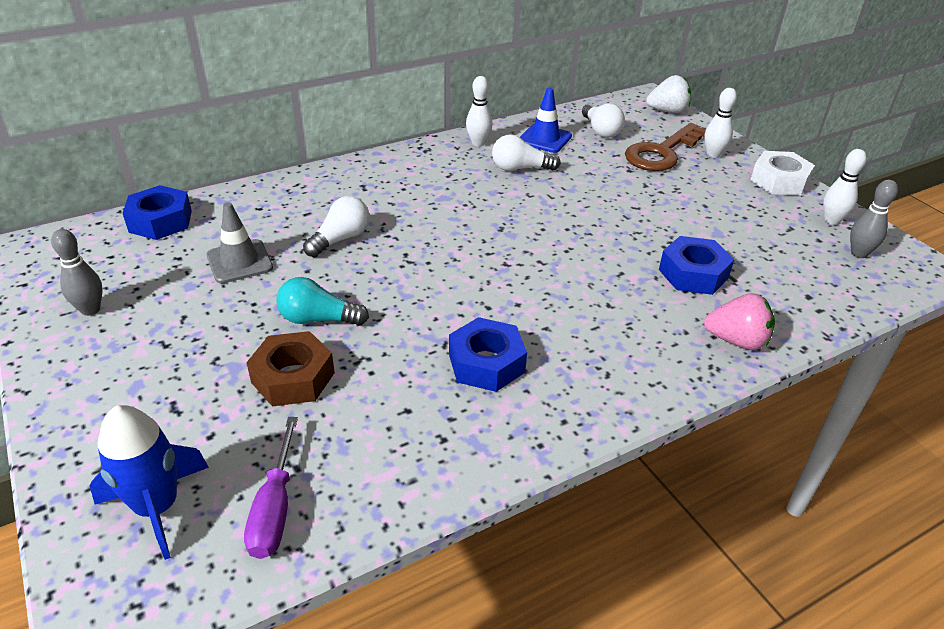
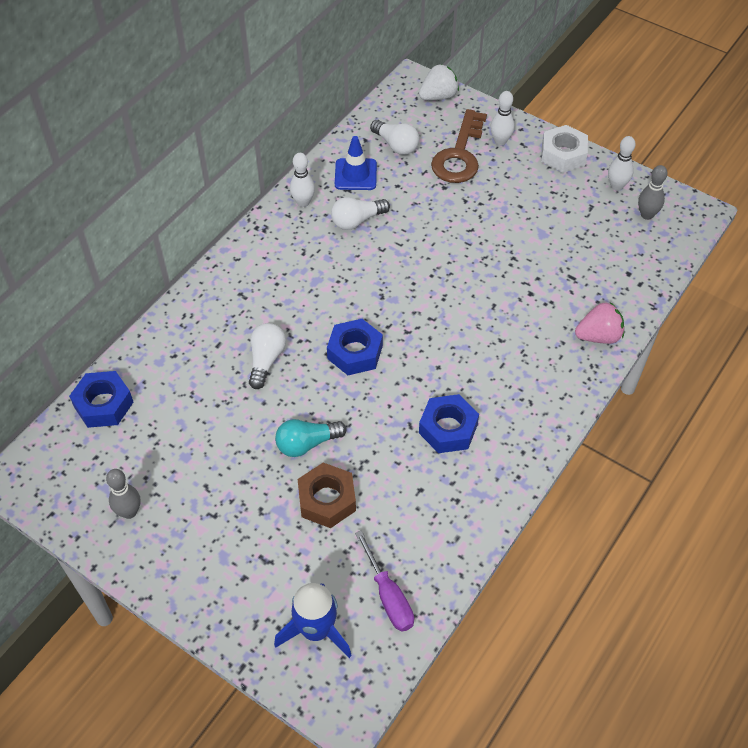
camera: 25 degrees left, 15 degrees up
grey traffic cone [207,202,273,283] -> none
blue nut [659,236,734,295] -> blue nut moved to [327,319,383,375]

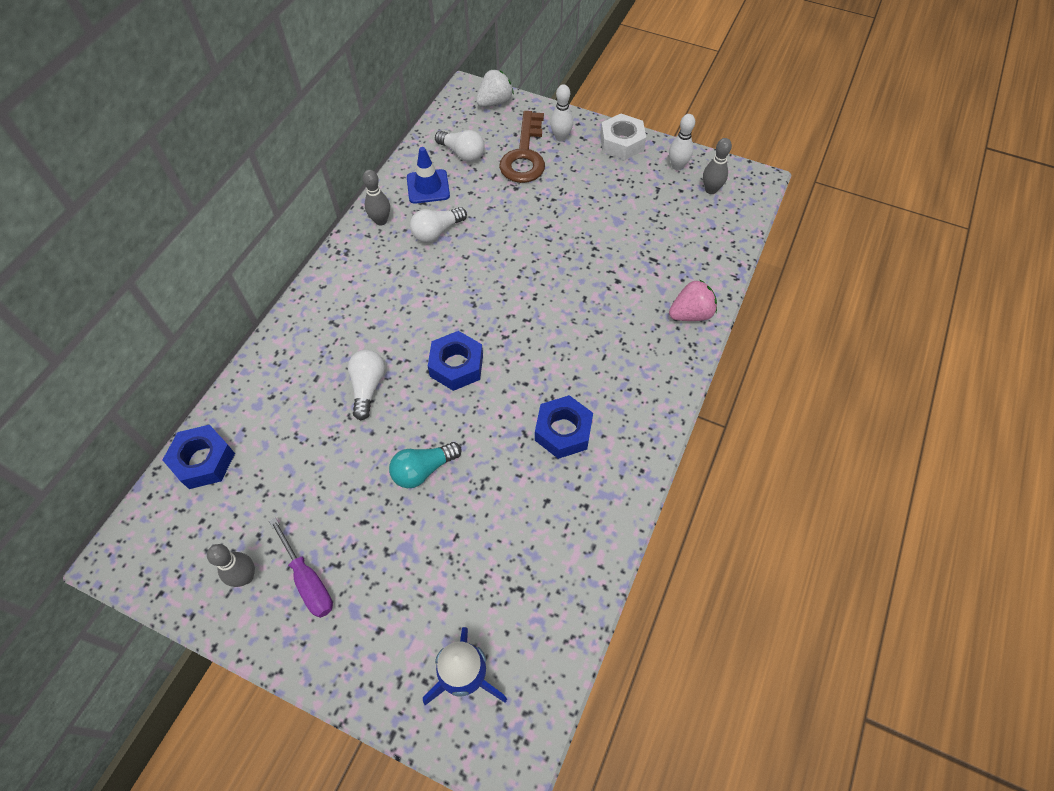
camera: 10 degrees left, 5 degrees up
white bowling pin [290,153,315,207] -> grey bowling pin [363,170,390,225]
brown nut [298,463,356,528] -> none
purple screwdriver [355,530,414,632] -> purple screwdriver moved to [269,517,333,618]

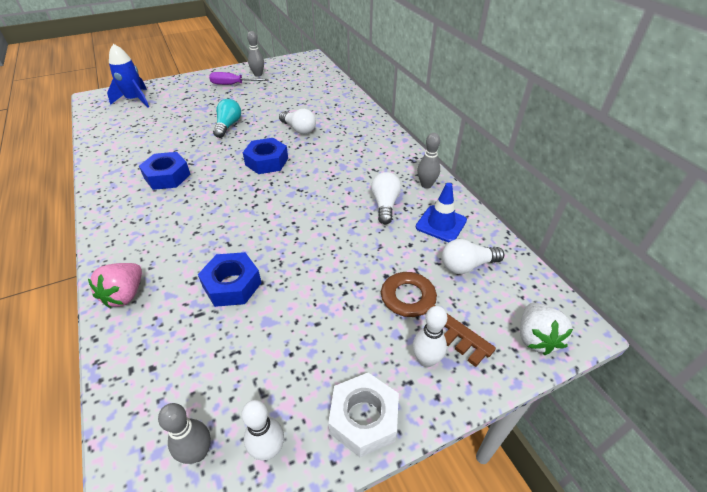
camera: 130 degrees right, 15 degrees down
blue nut [163,425,235,489] -> blue nut moved to [198,252,262,307]

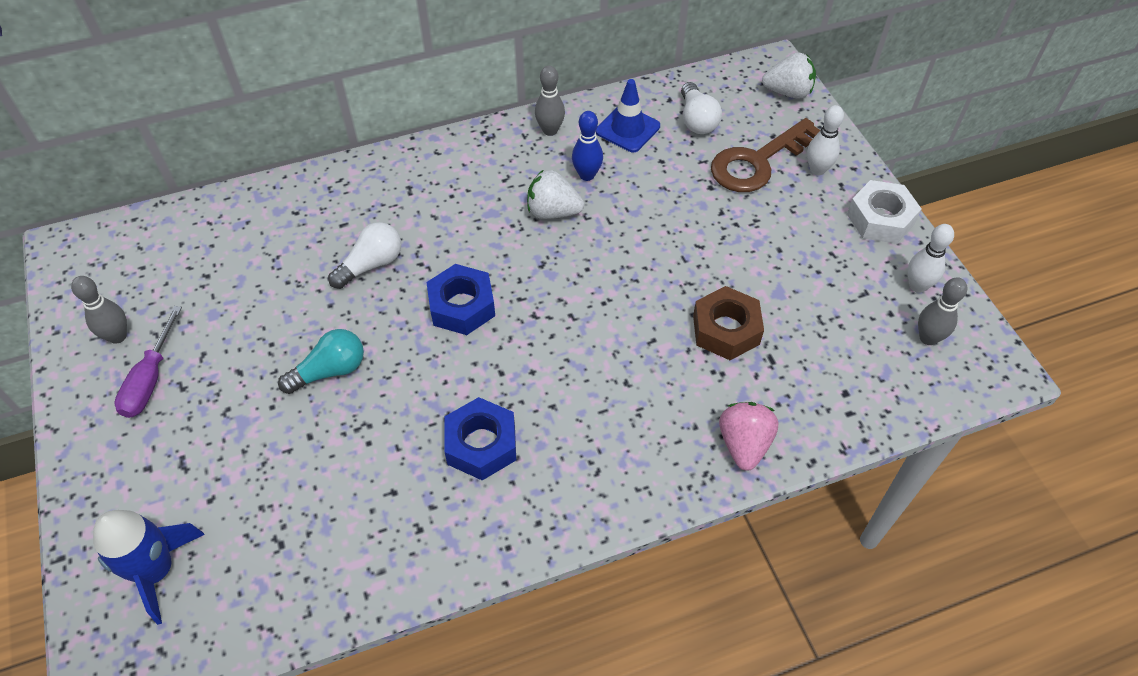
camera: 85 degrees left, 10 degrees up
pink strawberry [88,263,142,308] -> pink strawberry turned 105 degrees counterclockwise [719,402,778,471]
blue nut [198,252,262,307] -> brown nut [693,286,764,360]
turquoise light bulb [213,99,241,138] -> turquoise light bulb turned 135 degrees clockwise [278,329,364,394]
white light bulb [371,172,401,224] -> blue bowling pin [572,111,603,181]
none -> white strawberry [527,170,584,219]

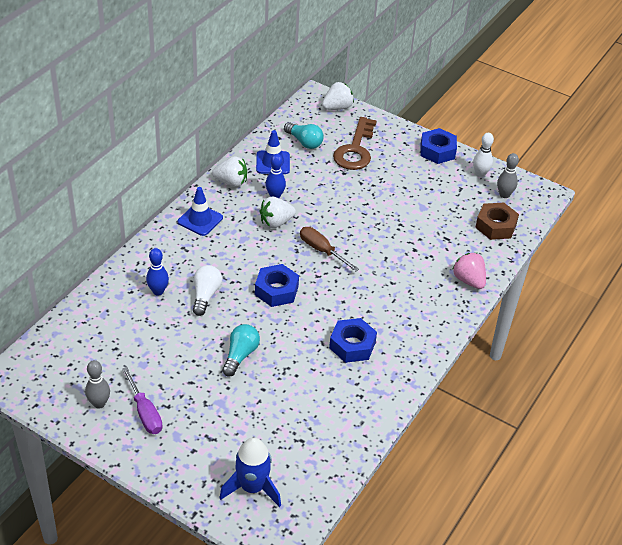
camera: 40 degrees left, 10 degrees down
grey bowling pin [535,66,565,136] -> white strawberry [212,156,247,187]
white light bulb [681,82,722,134] -> turquoise light bulb [284,122,324,149]
brown nut [693,286,764,360] -> brown nut moved to [475,203,519,240]
white bowling pin [807,105,844,175] -> none
white nut [847,180,921,244] -> blue nut [420,128,457,164]
none -> blue bowling pin [146,248,169,295]
none -> blue traffic cone [178,187,223,236]
none -> brown screwdriver [300,227,359,272]

